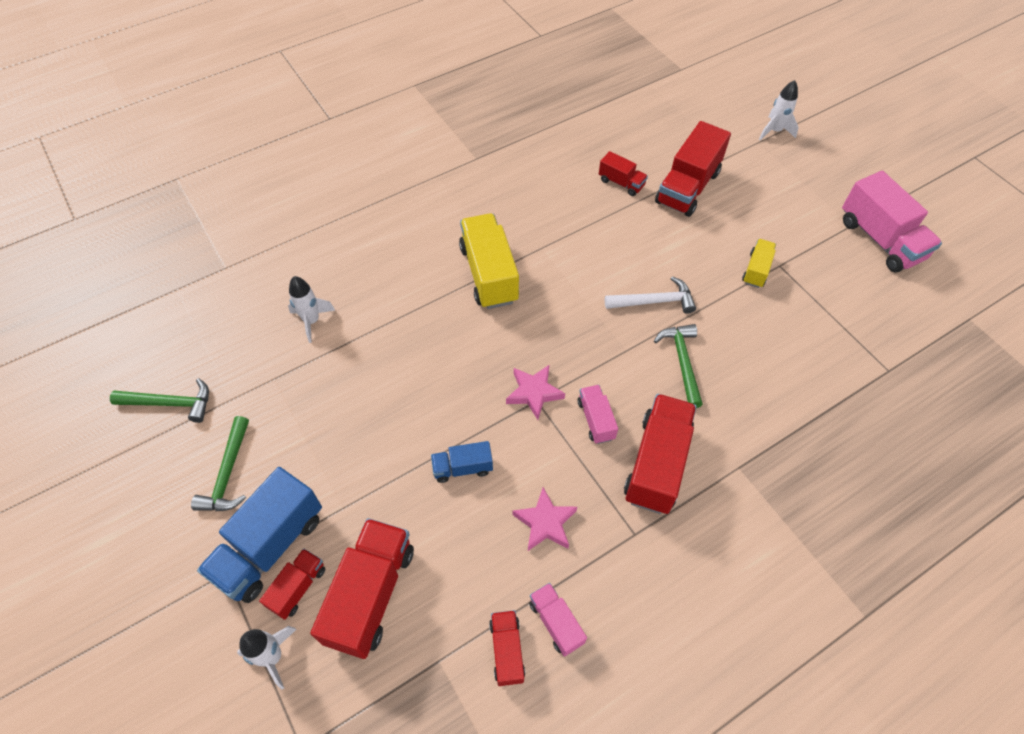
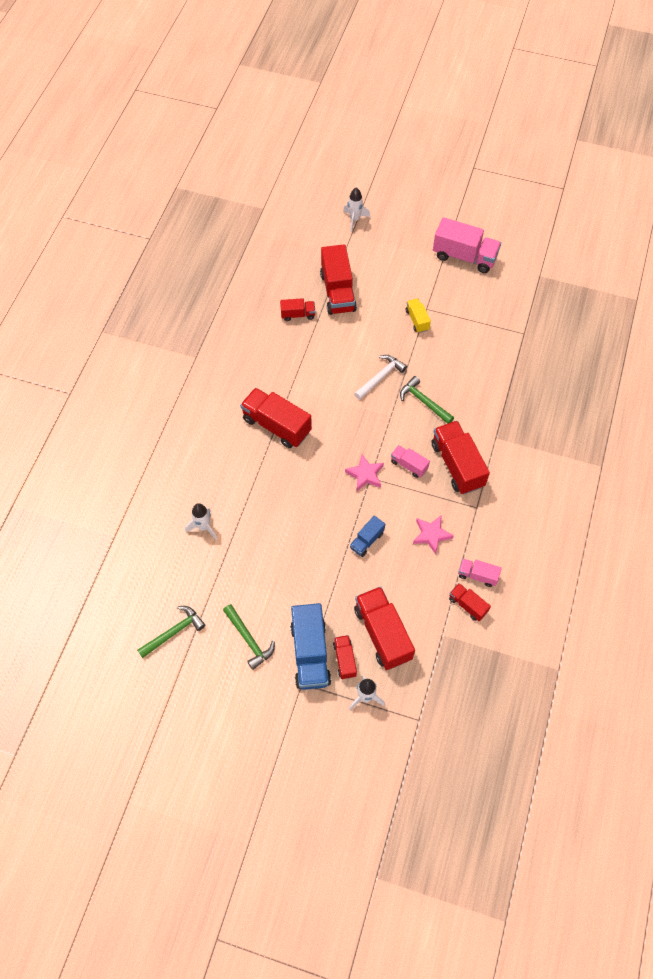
camera: 40 degrees left, 5 degrees up
yellow truck [459,213,519,309] -> red truck [240,388,312,448]

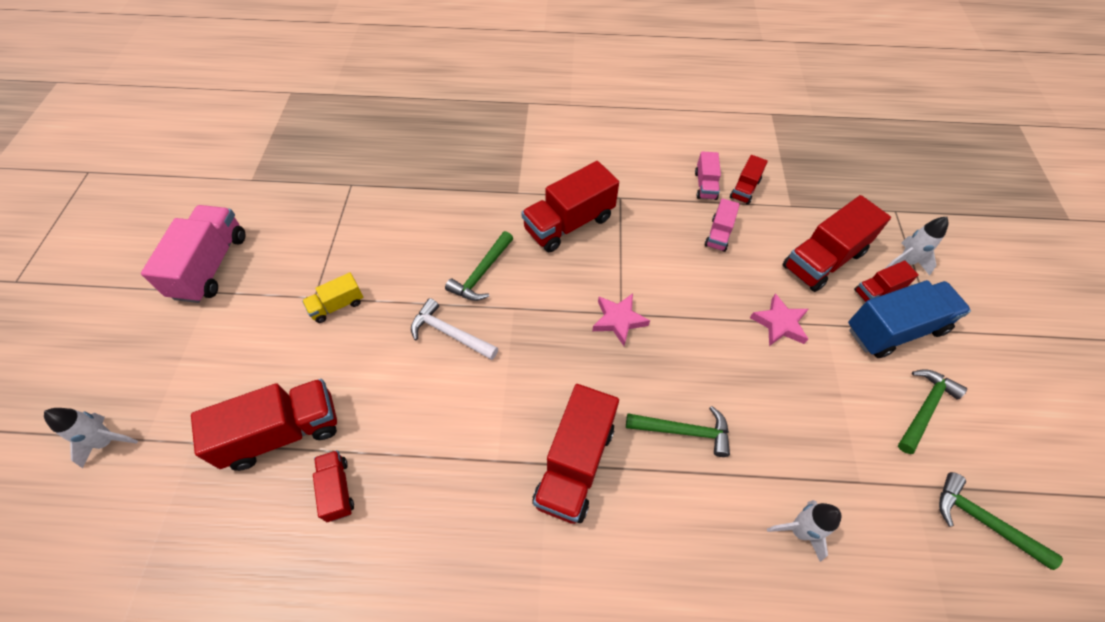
camera: 105 degrees left, 5 degrees down
blue truck [350,515,385,557] -> none
pink truck [391,445,430,478] -> pink truck moved to [705,198,740,252]
pink star [413,515,454,555] -> pink star moved to [750,293,808,346]
none -> green hammer [626,406,730,457]

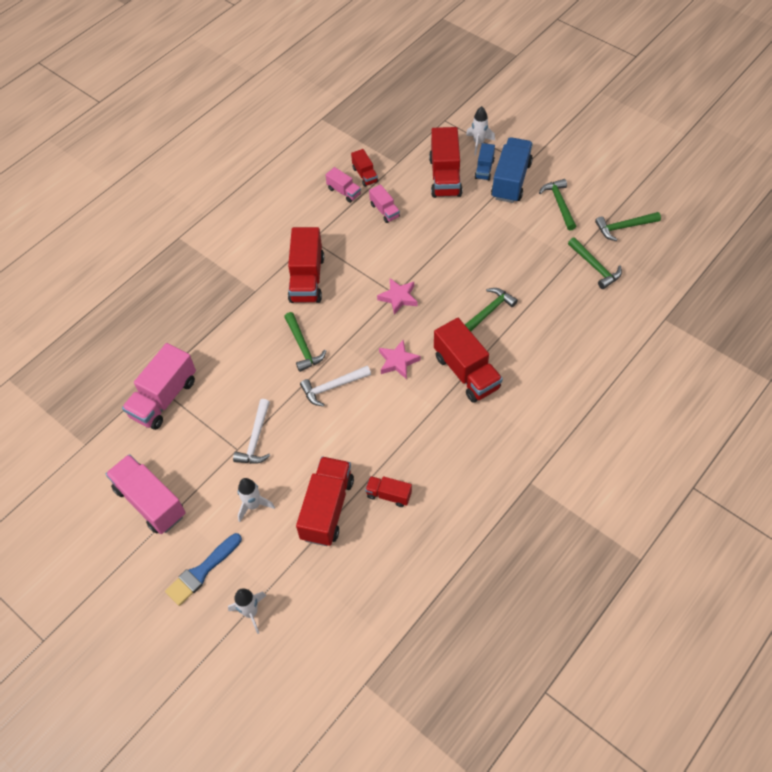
camera: 50 degrees left, 0 degrees up
yellow truck [302,272,363,323] -> white hammer [233,399,270,464]
pink star [750,293,808,346] -> pink star moved to [379,340,420,379]
white rocket [767,500,841,562] -> white rocket moved to [238,478,275,522]
red truck [854,261,919,302] -> blue truck [475,143,495,181]
none -> pink truck [122,343,196,430]
none -> blue brush [165,533,242,606]
none -> green hammer [568,237,622,289]

